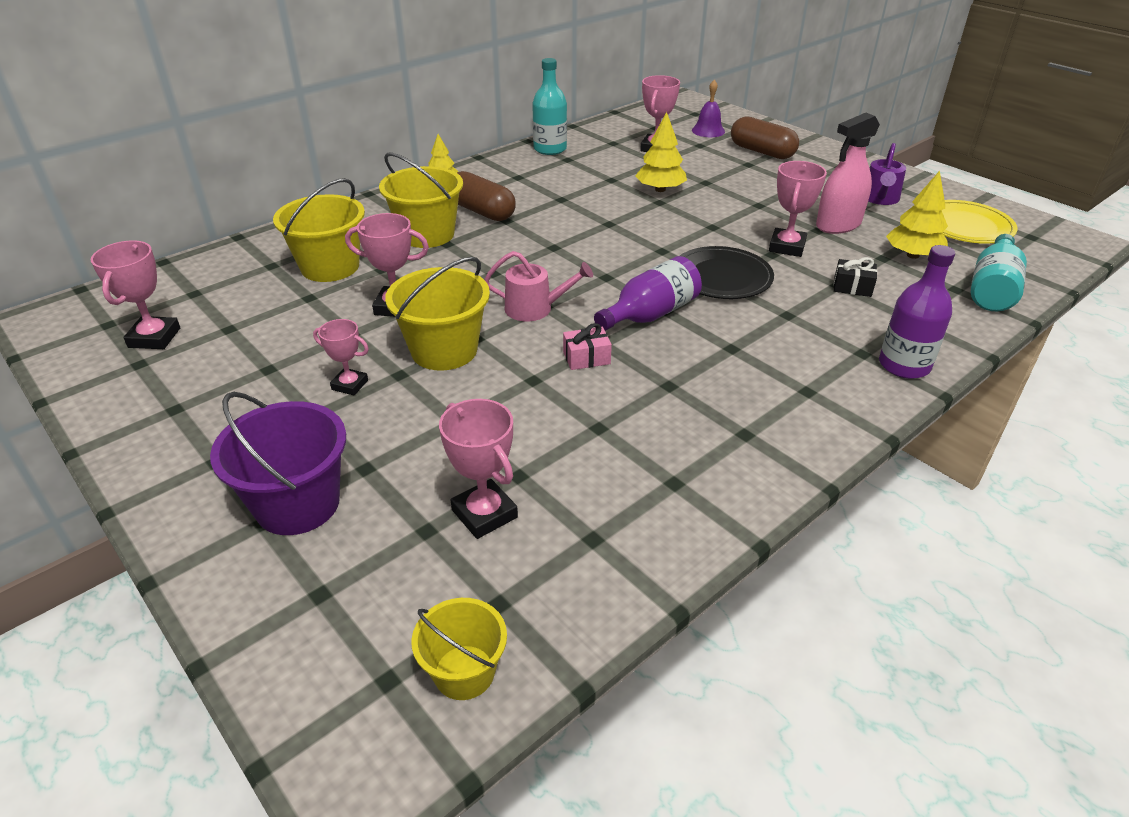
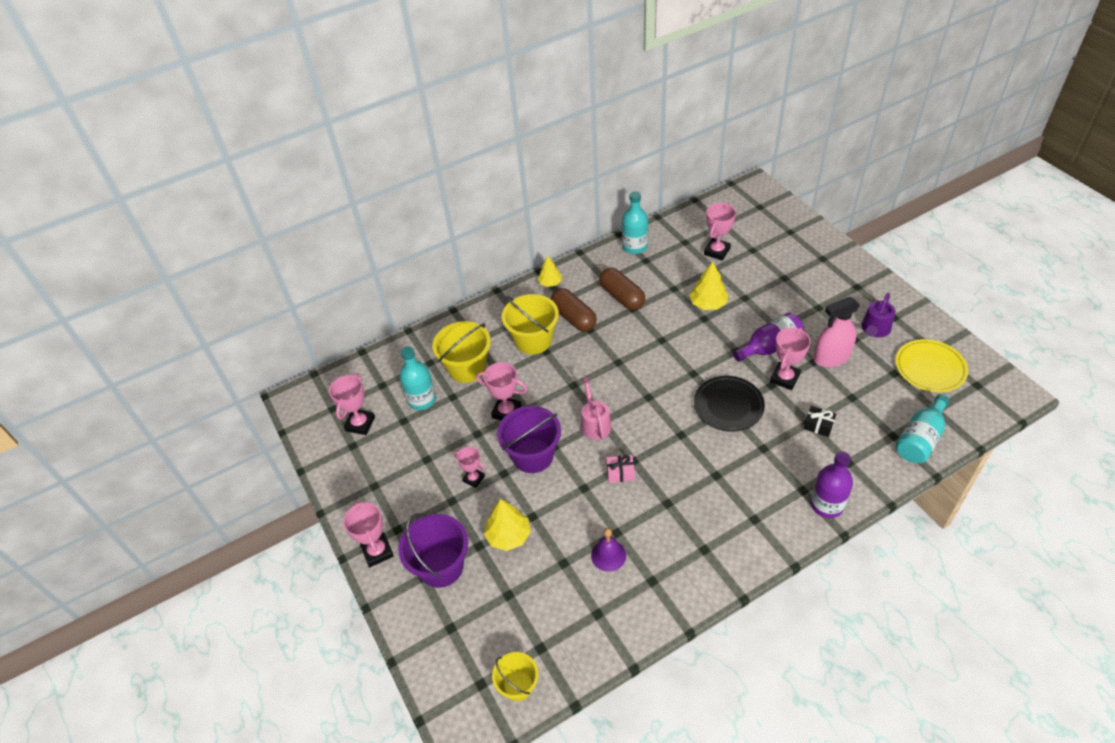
camera: 15 degrees right, 10 degrees up
yellow bucket [385,257,490,371] -> purple bucket [497,406,561,473]
pink trophy [439,399,518,539] -> pink trophy moved to [343,501,394,567]
pink watering can [484,251,593,321] -> pink watering can turned 120 degrees counterclockwise [580,377,612,440]
purple bottle [594,256,702,331] -> purple bottle moved to [733,313,804,362]
purple bell [692,80,725,137] -> purple bell moved to [591,528,626,572]
brown capsule [731,116,799,159] -> brown capsule moved to [599,268,645,310]
yellow tree [886,171,948,259] -> yellow tree moved to [484,499,531,551]
none -> turquoise bottle [399,346,436,410]

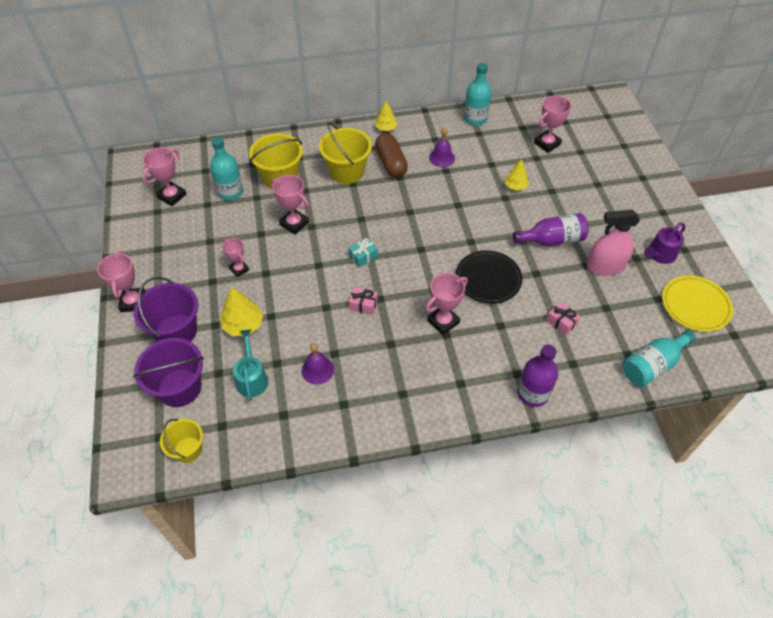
camera: 15 degrees right, 5 degrees up
purple bucket [497,406,561,473] -> purple bucket moved to [133,338,204,407]
pink watering can [580,377,612,440] -> turquoise gift [349,238,378,267]
brown capsule [599,268,645,310] -> purple bell [429,127,455,167]
yellow tree [689,261,728,310] -> yellow tree [505,159,529,190], size x0.67
pink trophy [770,327,811,390] -> pink trophy moved to [425,273,468,335]
black gift [803,406,836,437] -> pink gift [546,302,581,335]
none -> turquoise watering can [233,330,268,401]

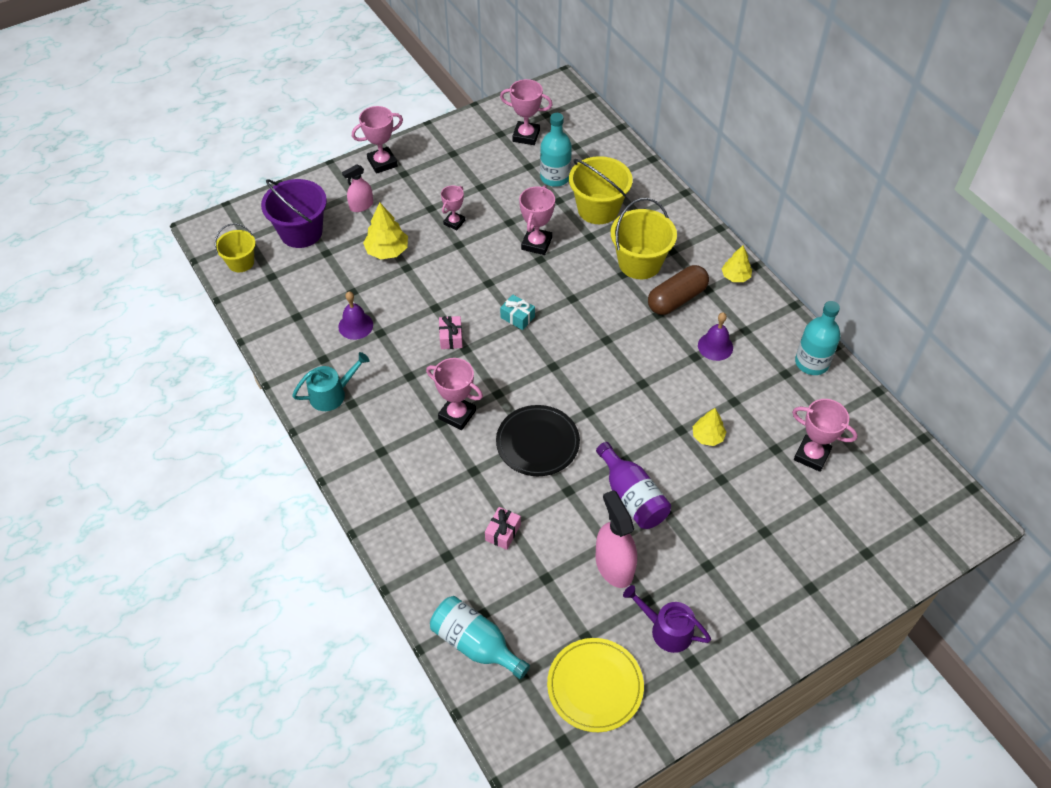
camera: 70 degrees right, 0 degrees up
purple bucket [133,277,198,342] -> pink spray bottle [342,164,373,212]
turquoise watering can [233,330,268,401] -> turquoise watering can moved to [292,352,370,411]
purple bottle [517,345,558,407] -> none

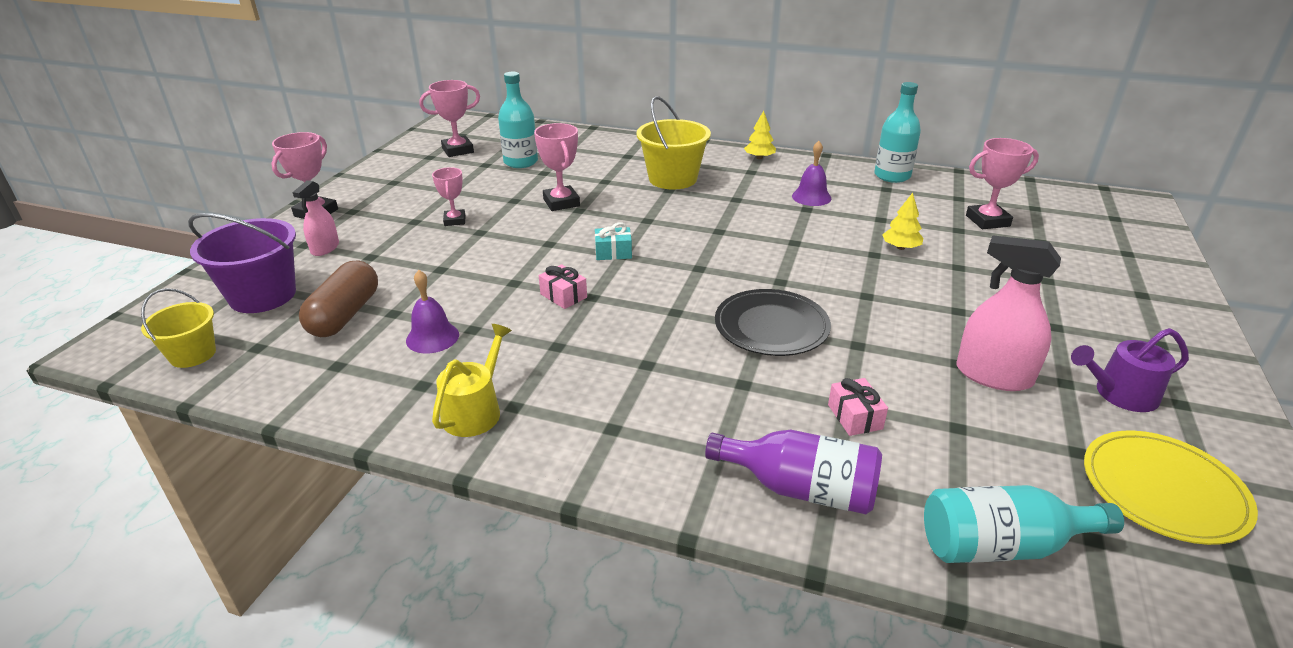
camera: 40 degrees left, 20 degrees down
turquoise watering can [292,352,370,411] -> yellow watering can [432,324,512,437]
yellow tree [363,203,408,259] -> none
pink trophy [426,358,483,430] -> none
yellow bucket [569,156,633,224] -> none
purple bottle [596,442,671,529] -> purple bottle moved to [705,430,882,514]
brown capsule [648,265,709,315] -> brown capsule moved to [299,260,378,337]

